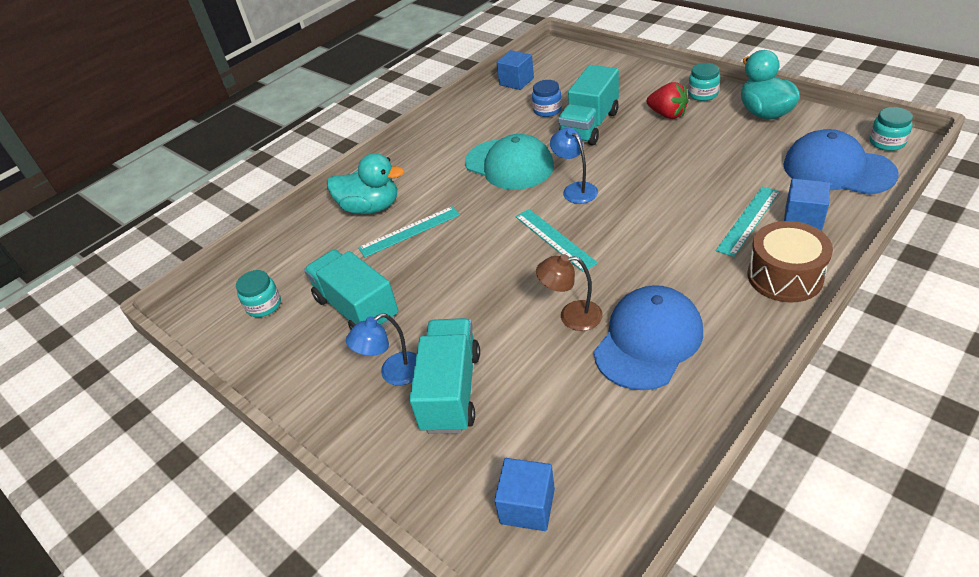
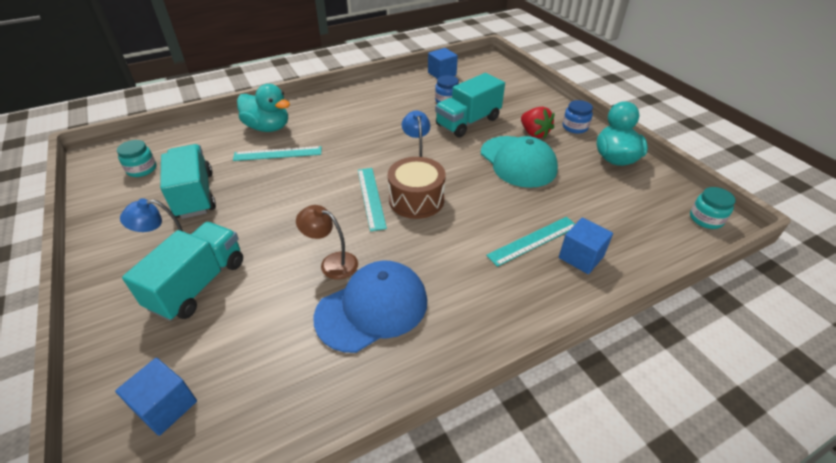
camera: 15 degrees right, 0 degrees up
turquoise cap [465,134,554,190] -> turquoise cap moved to [481,136,558,188]
turquoise jar [688,63,720,101] -> blue jar [563,100,593,134]
brown drum [748,221,833,303] -> brown drum moved to [388,157,446,219]
blue cap [783,129,899,195] -> none

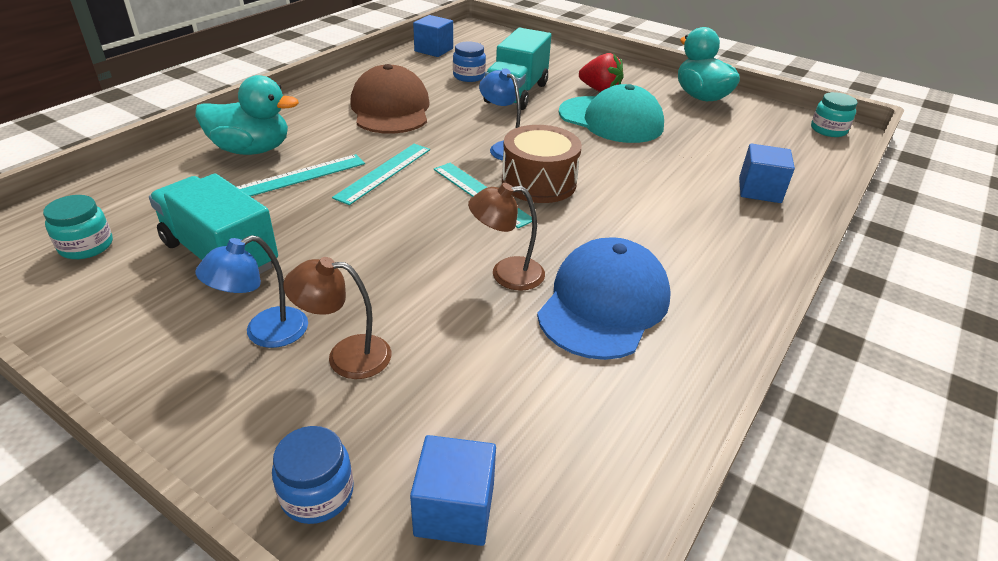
camera: 30 degrees left, 5 degrees down
turquoise truck [122,222,243,321] -> brown lamp [283,257,391,379]
turquoise ruler [486,217,575,267] -> turquoise ruler moved to [332,144,430,205]
blue jar [563,100,593,134] -> blue jar moved to [272,426,354,524]
none -> brown cap [350,64,430,134]

